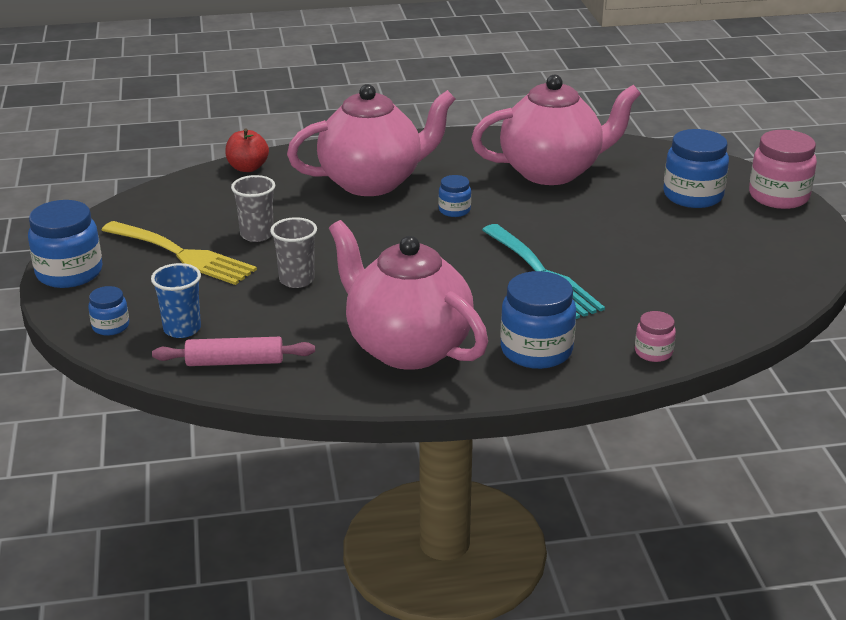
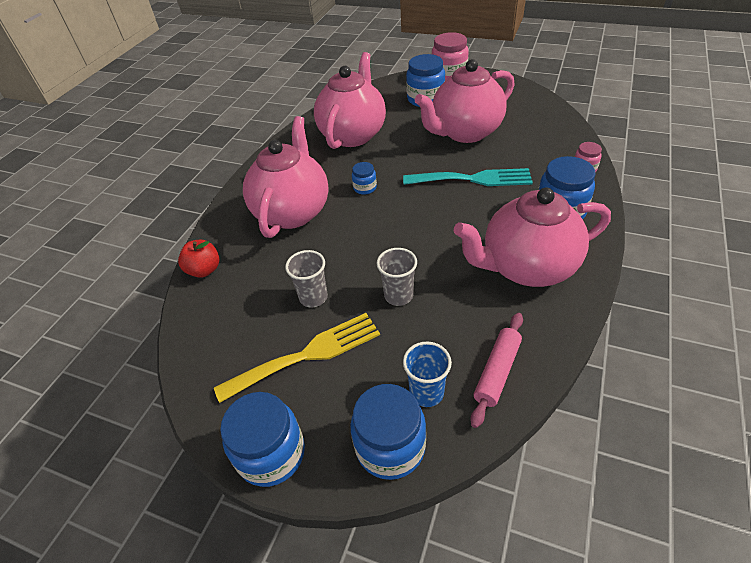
camera: 55 degrees left, 15 degrees up
blue jar [88,286,129,336] -> blue jar [350,384,426,480], size x1.90
none -> pink teapot [415,59,515,143]

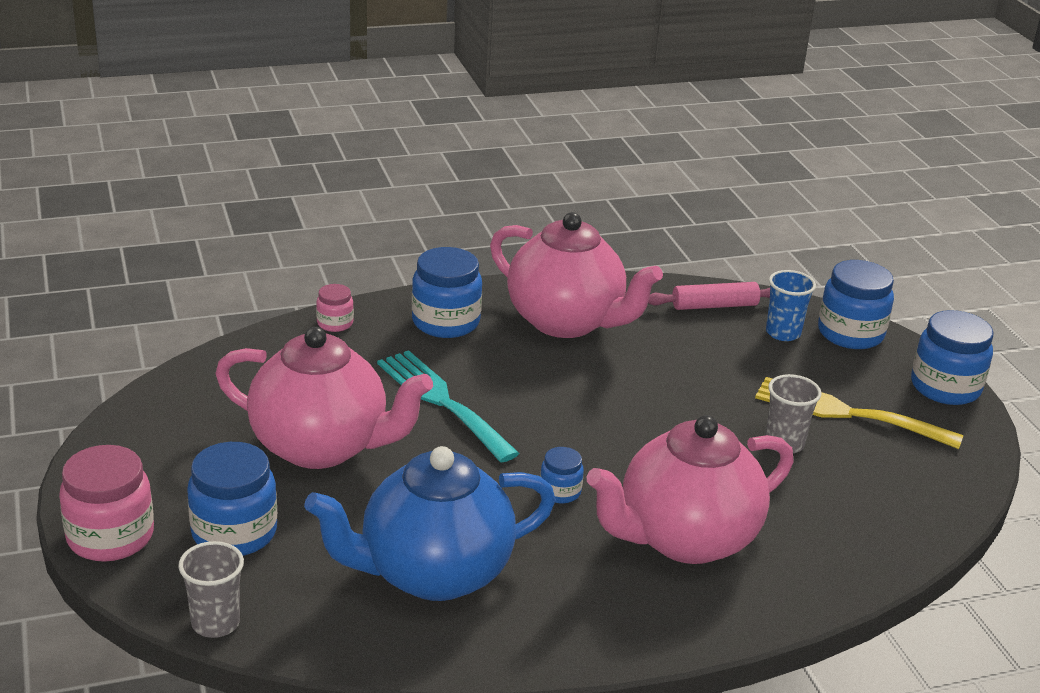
camera: 135 degrees left, 15 degrees down
red apple [178,239,219,278] -> none
pink teapot [314,52,386,149] -> blue teapot [304,446,556,601]
grey cup [377,248,417,306] -> grey cup moved to [178,541,244,638]

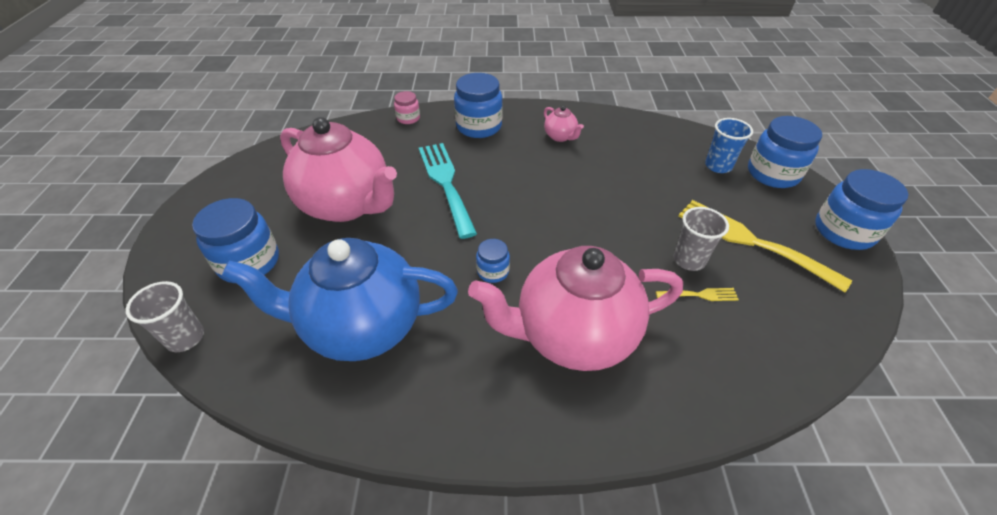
camera: 20 degrees right, 15 degrees up
pink jar [59,445,154,562] -> none
pink teapot [490,212,663,338] -> pink teapot [544,106,584,142], size x0.41
pink rolling pin [648,282,770,310] -> none
none -> yellow fork [655,288,739,301]

